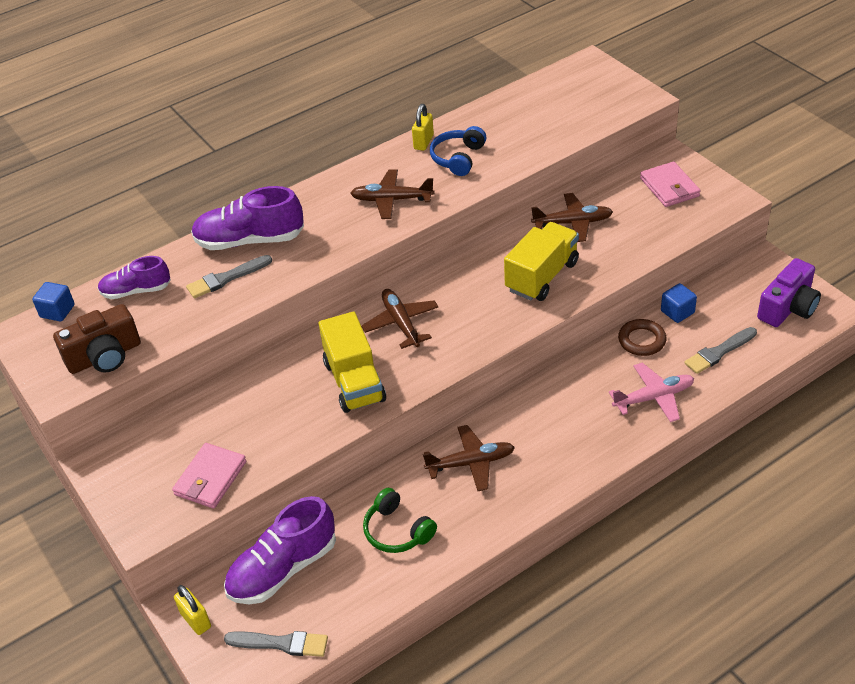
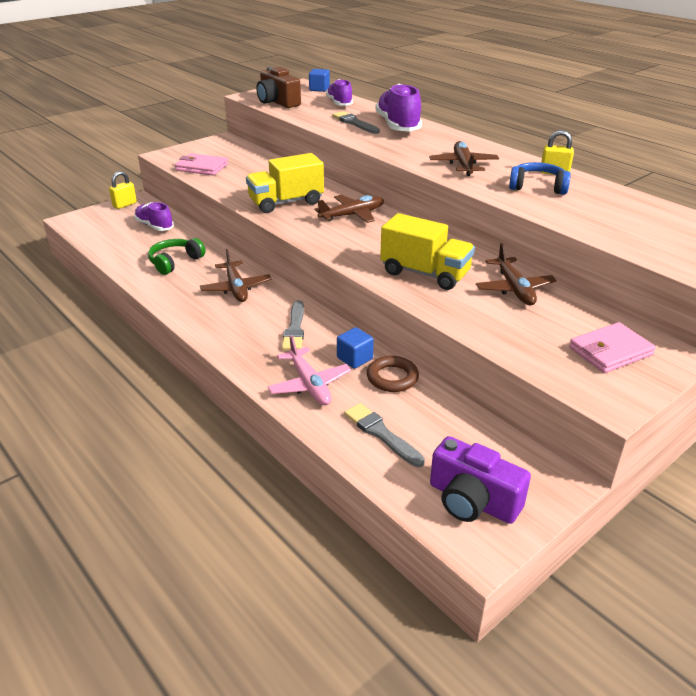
camera: 80 degrees right, 10 degrees down
purple shoe [224,496,336,604] -> purple shoe [134,202,174,231], size x0.62
grey brush [224,631,328,657] -> grey brush moved to [282,300,304,350]
blue cube [661,283,697,323] -> blue cube moved to [337,327,374,369]

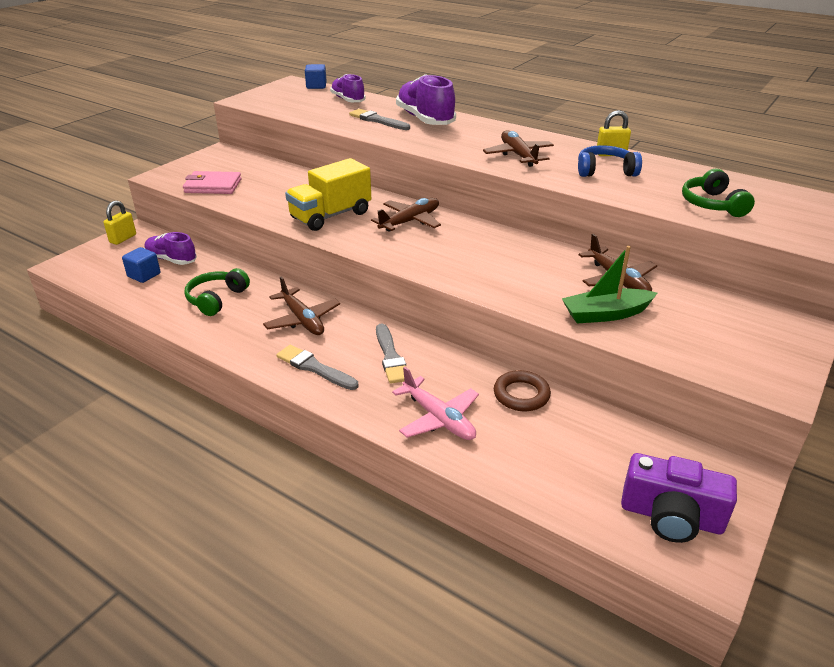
camera: 15 degrees left, 0 degrees up
brown camera [256,67,301,108] -> none
blue cube [337,327,374,369] -> blue cube moved to [122,247,160,283]
grey brush [344,403,425,467] -> grey brush moved to [276,345,358,390]
yellow truck [380,213,475,290] -> none
pink wallet [569,322,656,373] -> none
none -> green boat [562,246,657,324]
none -> green headphones [682,169,755,217]

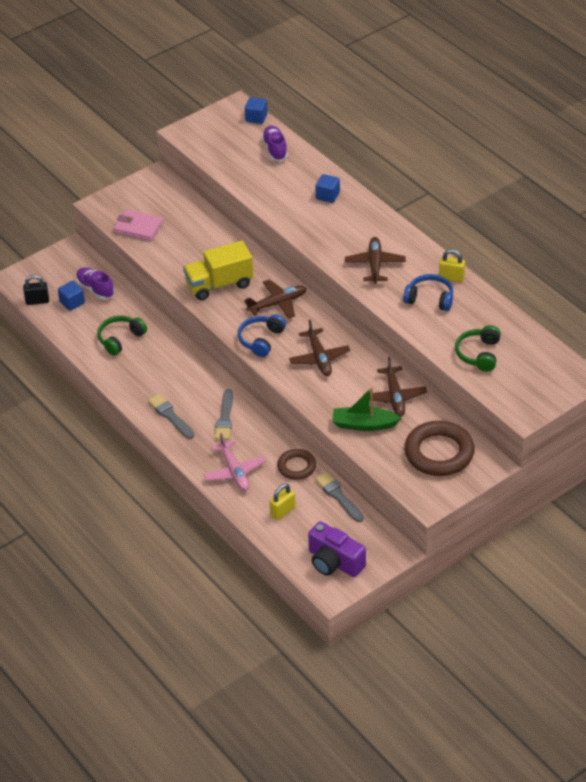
camera: 20 degrees right, 10 degrees up
yellow padlock [104,201,136,245] -> yellow padlock moved to [269,484,296,520]
brown plane [263,277,340,335] -> brown plane moved to [289,320,351,376]
grey brush [349,109,410,130] -> grey brush moved to [315,472,364,522]
purple shoe [396,74,456,125] -> blue cube [315,174,340,203]
none -> black padlock [23,275,49,305]
none -> blue headphones [238,314,286,357]
none -> brown ring [404,421,475,476]

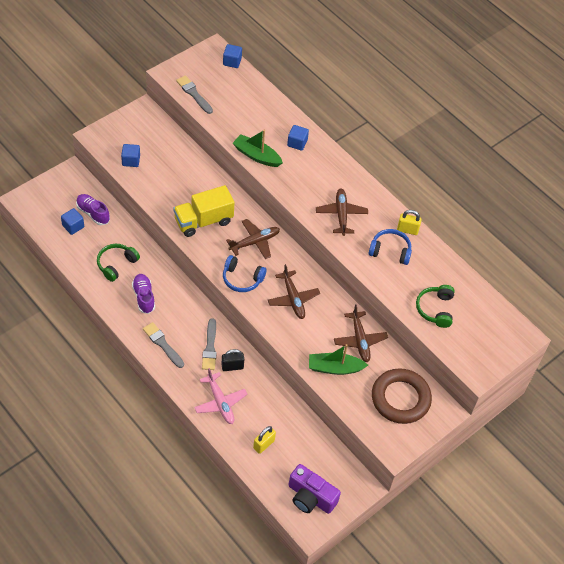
camera: 10 degrees left, 10 degrees up
black padlock [23,275,49,305] -> black padlock moved to [221,349,244,371]
pink wallet [113,209,164,241] -> blue cube [121,144,140,167]
blue headphones [238,314,286,357] -> blue headphones turned 90 degrees counterclockwise [223,255,267,292]
purple shoe [262,126,288,161] -> purple shoe moved to [132,274,155,314]
brown ring [277,449,316,480] -> none
grey brush [315,472,364,522] -> grey brush moved to [176,75,213,114]
none -> green boat [233,130,283,167]

